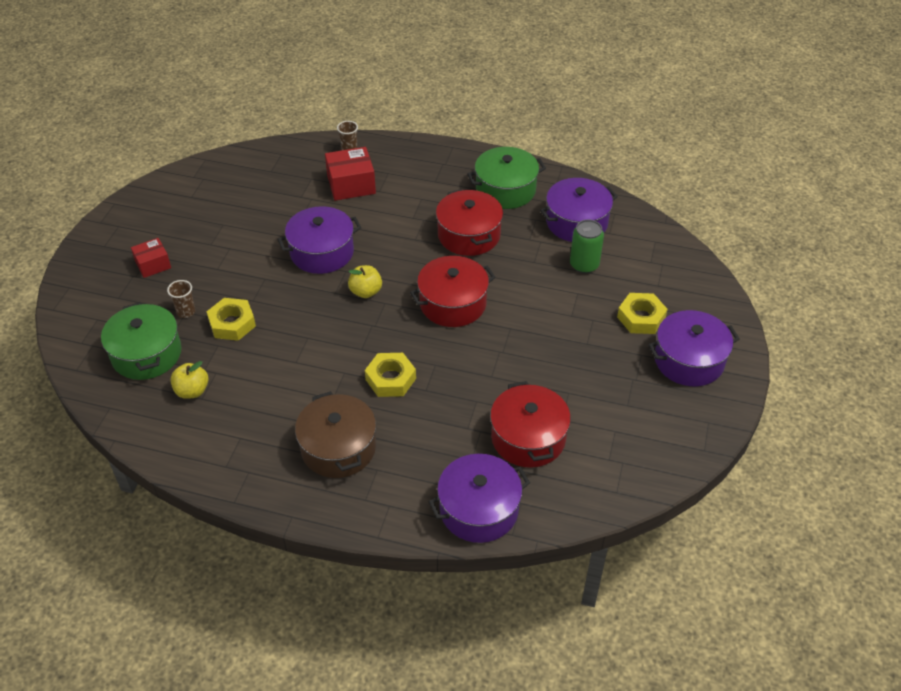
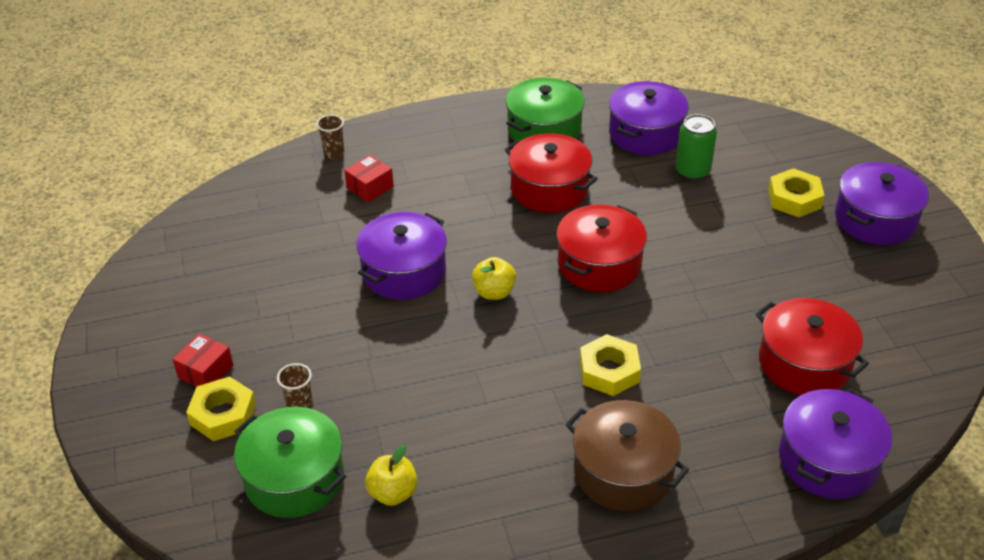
camera: 30 degrees left, 5 degrees down
yellow nut [206,298,256,341] -> yellow nut moved to [186,376,256,441]
red box [325,147,376,201] -> red box [344,155,394,203], size x0.64

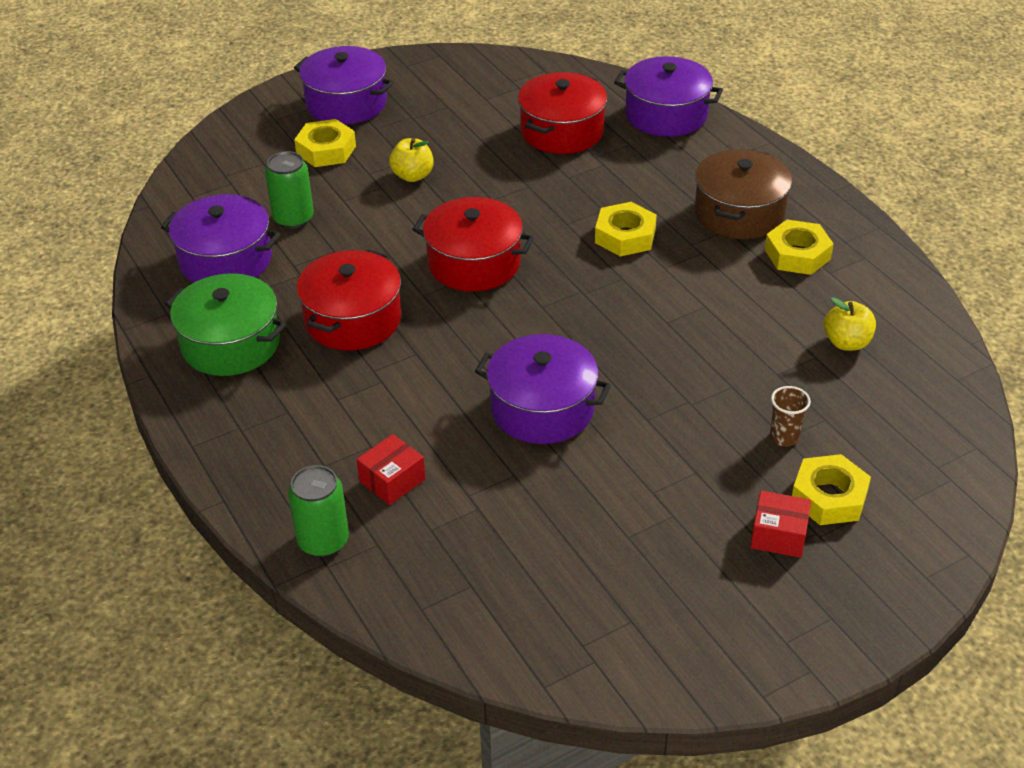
camera: 105 degrees left, 0 degrees up
green pot [234,407,346,518] -> none
brown cup [316,115,344,159] -> green can [288,465,349,557]
red box [344,155,394,203] -> red box turned 75 degrees counterclockwise [357,434,425,505]
yellow apple [472,257,516,300] -> yellow apple moved to [389,138,434,182]
none -> yellow nut [765,219,834,275]

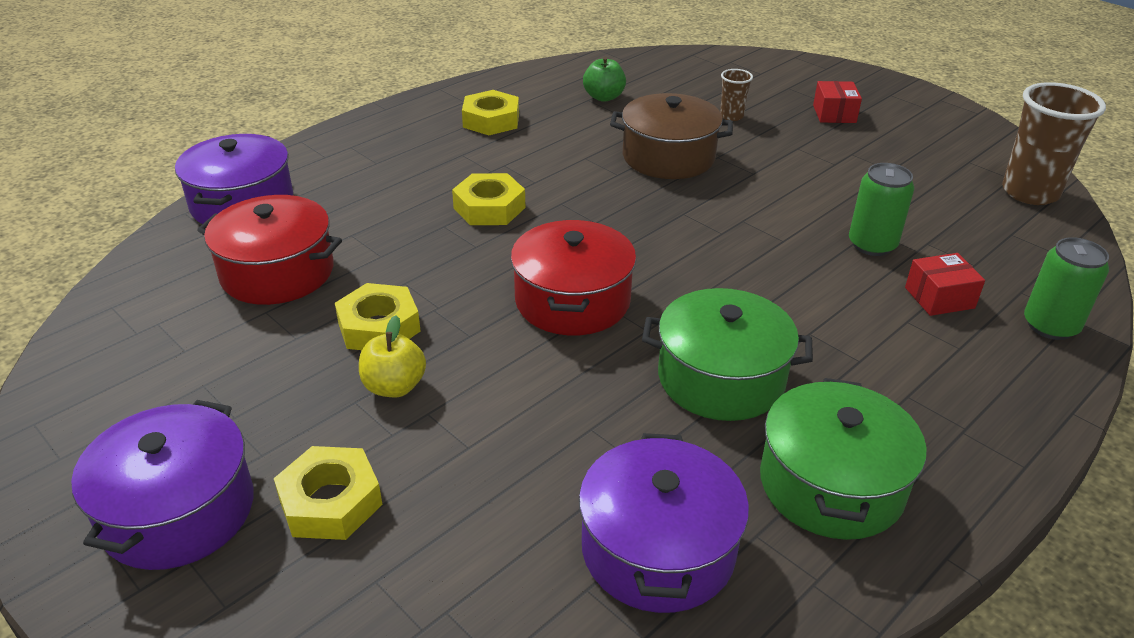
camera: 105 degrees left, 5 degrees down
green can [265,151,314,229] -> green can moved to [849,163,914,256]
red pot [297,250,401,351] -> green pot [642,288,813,421]
red box [357,434,425,505] -> red box turned 45 degrees counterclockwise [905,253,985,316]
purple pot [475,334,611,444] -> none
brown pot [695,149,792,239] -> brown pot moved to [610,93,733,179]
yellow nut [792,454,871,525] -> yellow nut moved to [335,283,420,350]
yellow apple [824,297,876,351] -> green apple [583,57,626,102]
none -> brown cup [1002,82,1106,205]

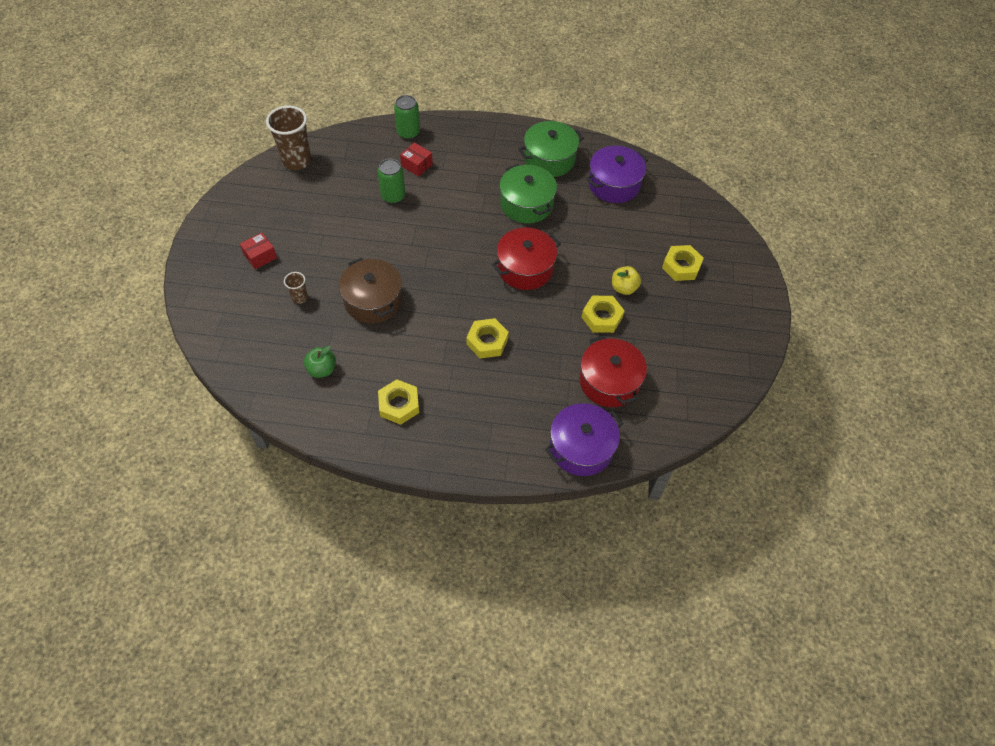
camera: 130 degrees left, 20 degrees up
purple pot [71,400,254,570] -> none

